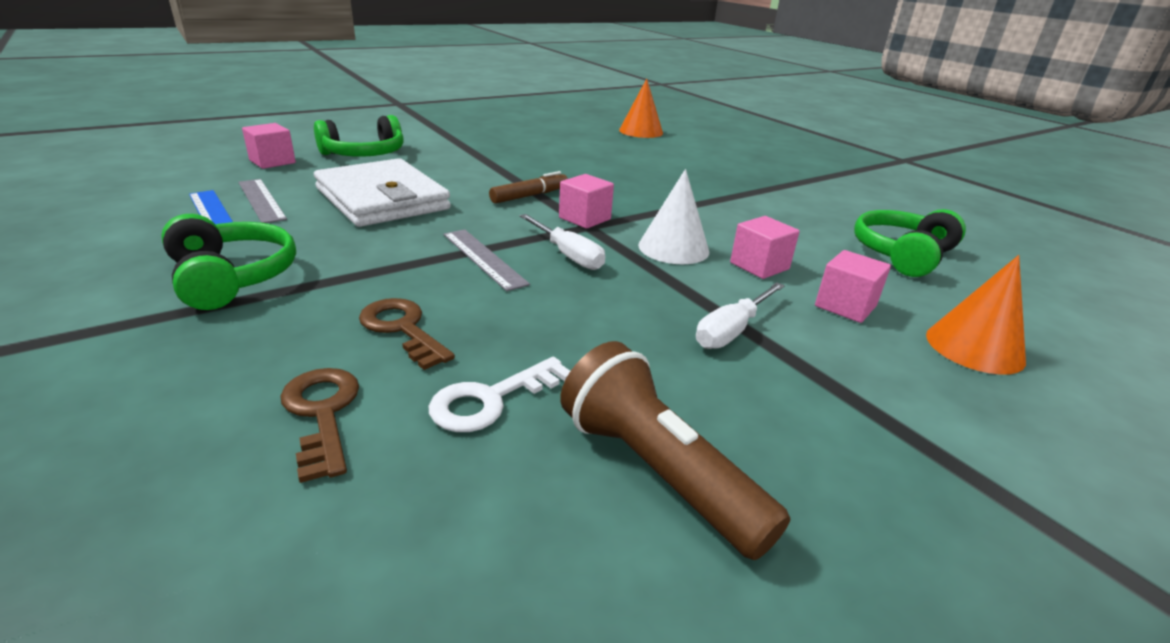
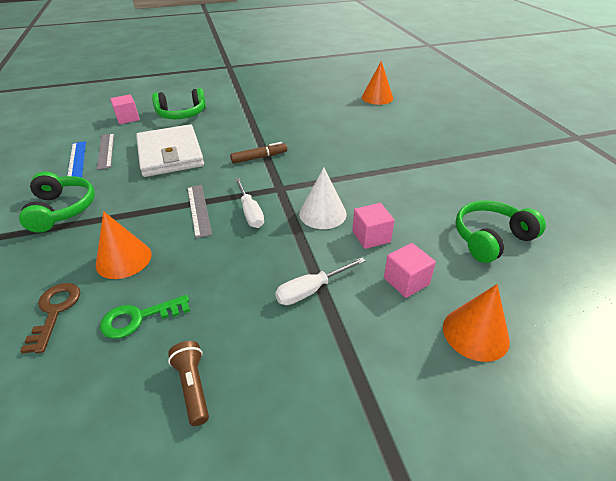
camera: 20 degrees right, 10 degrees up
brown key [359,298,455,370] -> orange cone [96,211,152,279]
white key [429,357,570,432] -> green key [100,295,190,339]
pink cube [559,174,614,229] -> none
brown flashlight [560,341,790,560] -> brown flashlight [168,341,209,426], size x0.58

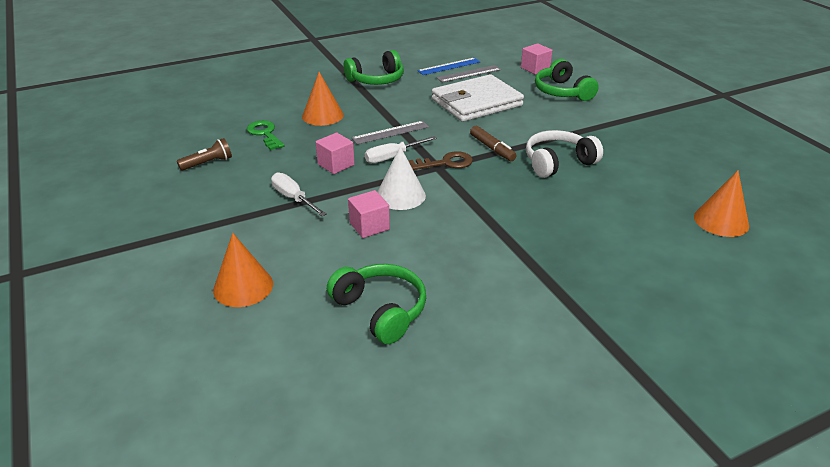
camera: 80 degrees right, 5 degrees down
brown key [20,283,80,353] -> brown key moved to [408,151,473,170]
pink cube [384,243,436,298] -> pink cube moved to [316,133,355,174]
none -> white headphones [526,130,603,178]

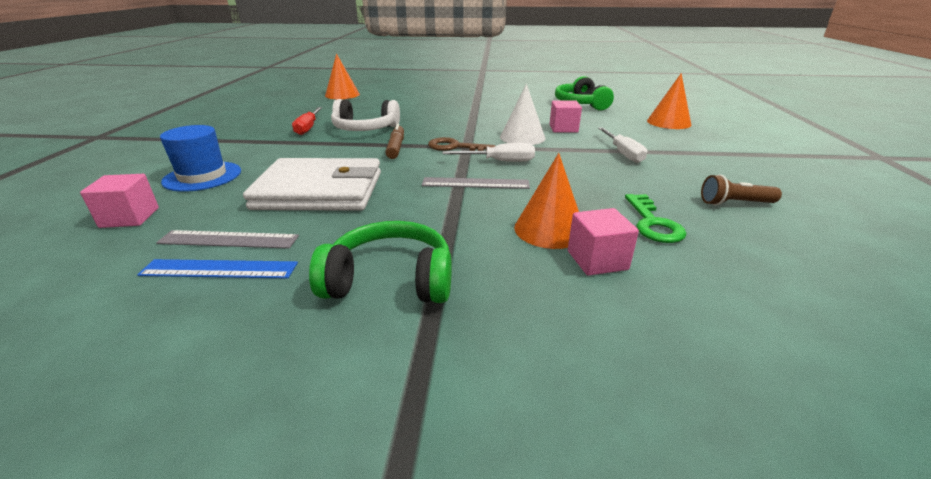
camera: 150 degrees left, 5 degrees down
pink cube [316,133,355,174] -> pink cube moved to [568,208,639,276]
green headphones [535,59,599,101] -> blue hat [160,125,241,192]
none -> red screwdriver [292,107,322,135]

